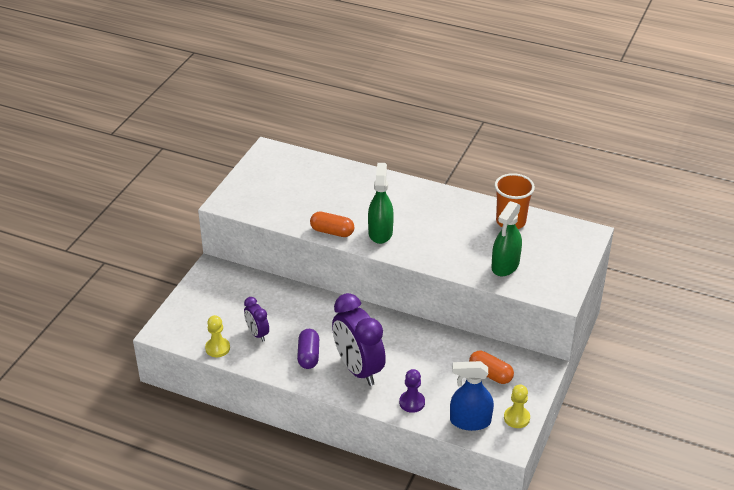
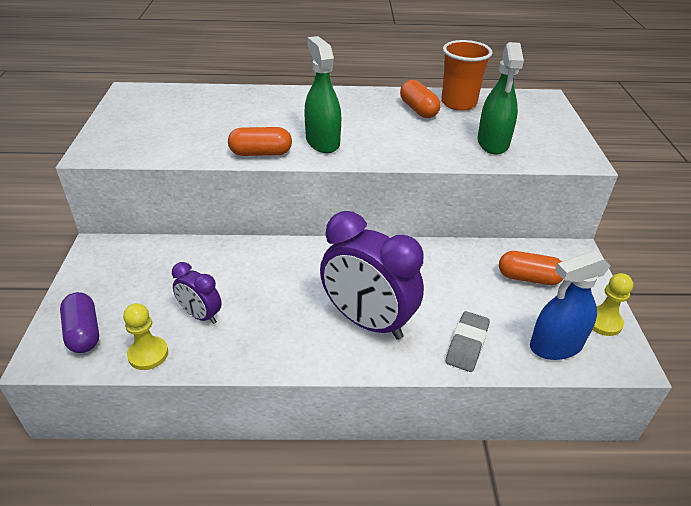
camera: 25 degrees left, 0 degrees up
purple capsule [297,329,319,369] -> purple capsule moved to [60,292,99,353]
purple pawn [399,369,425,413] -> grey eraser [446,311,490,372]
none -> orange capsule [400,80,441,118]

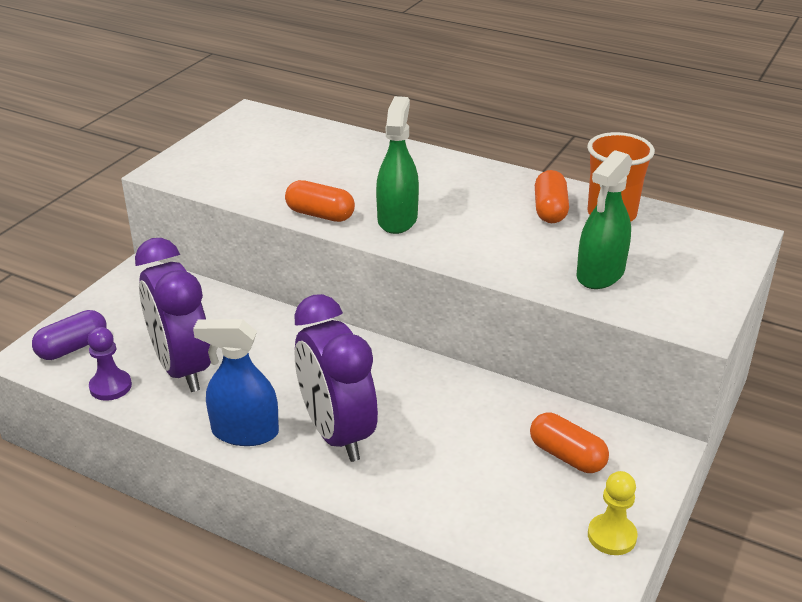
camera: 30 degrees right, 5 degrees down
purple capsule [60,292,99,353] -> purple capsule turned 45 degrees clockwise [32,310,107,360]
yellow pawn [123,303,168,370] -> purple pawn [88,327,132,401]
purple clock [172,262,222,324] -> purple clock [135,238,211,392], size x1.97
grey eraser [446,311,490,372] -> none
blue spray bottle [530,251,610,360] -> blue spray bottle moved to [193,319,279,446]

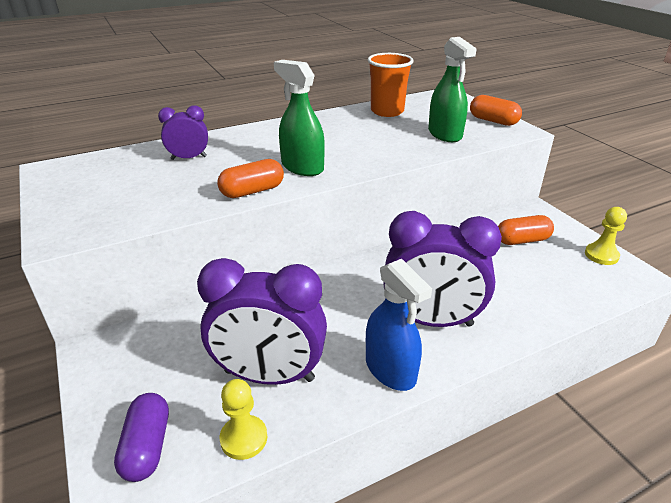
camera: 55 degrees left, 0 degrees up
purple pawn [88,327,132,401] -> yellow pawn [220,379,267,460]
blue spray bottle [193,319,279,446] -> blue spray bottle turned 75 degrees counterclockwise [366,259,432,391]
orange capsule [535,170,569,223] -> orange capsule moved to [470,95,522,126]
none -> purple clock [158,106,208,160]

